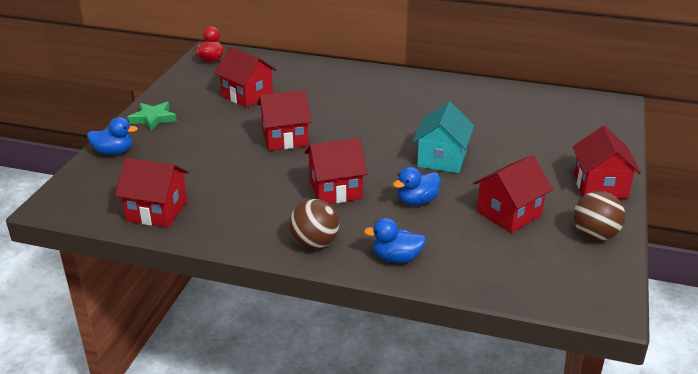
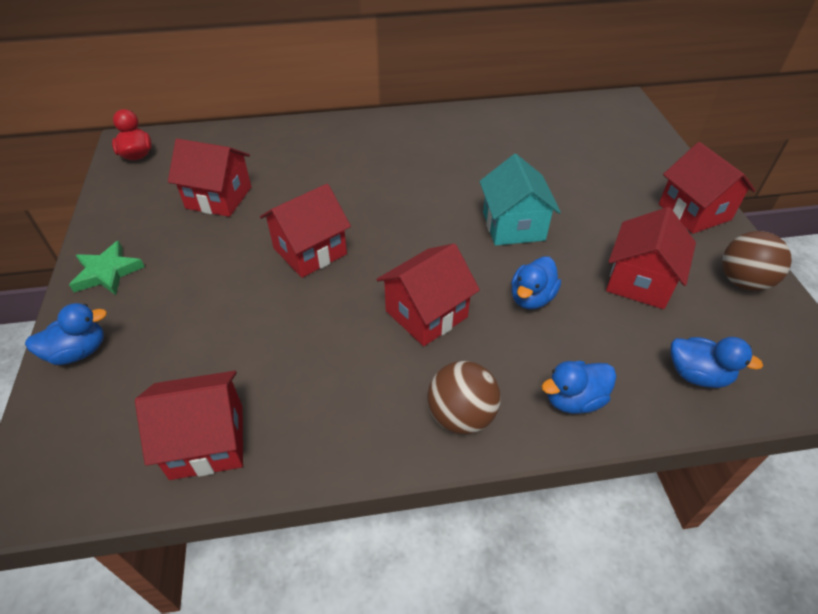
camera: 25 degrees left, 15 degrees up
none -> blue duck [670,337,763,388]

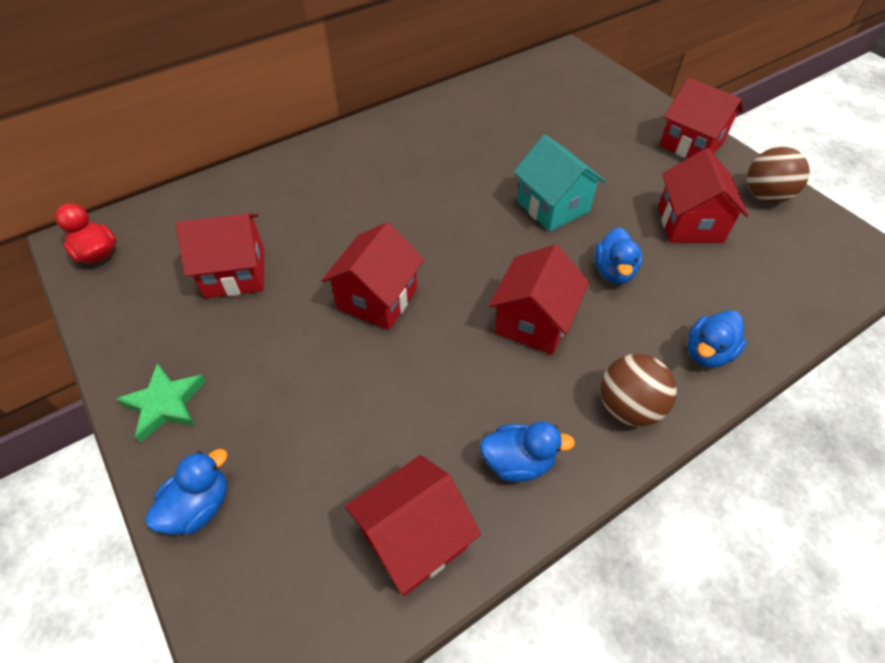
camera: 25 degrees left, 5 degrees up
blue duck [670,337,763,388] -> blue duck moved to [480,421,575,482]

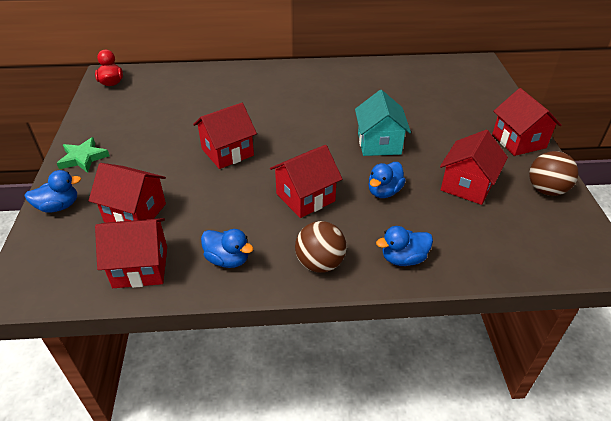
camera: 30 degrees right, 10 degrees down
red house [176,214,264,298] -> red house moved to [89,163,166,223]

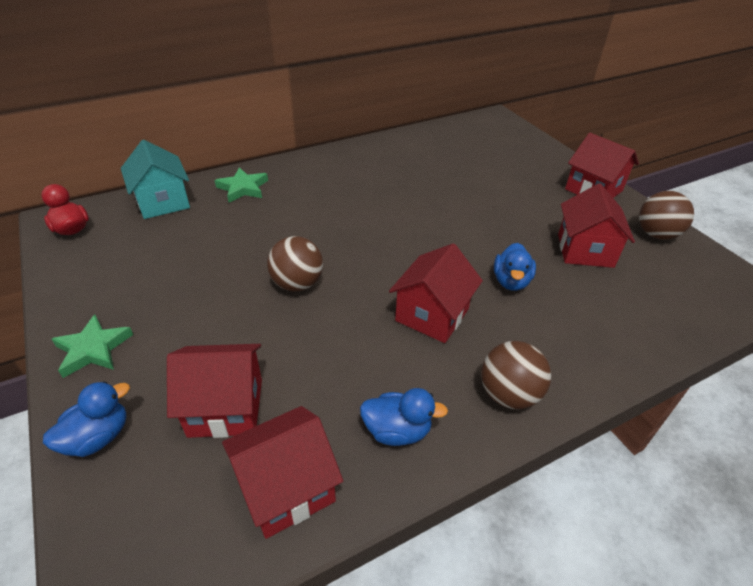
camera: 25 degrees left, 0 degrees up
red house [193,103,257,169] -> brown ball [267,236,323,291]
turquoise house [355,90,411,156] -> turquoise house moved to [121,140,190,219]
blue duck [376,226,433,266] -> none
none -> green star [214,168,268,203]

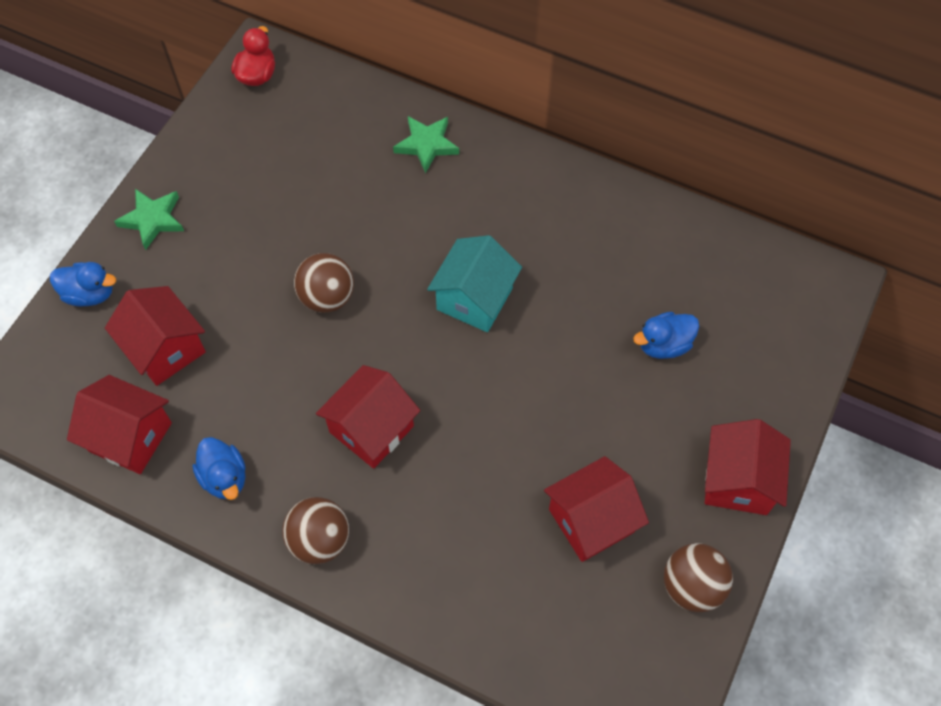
camera: 55 degrees right, 20 degrees up
turquoise house [121,140,190,219] -> turquoise house moved to [427,235,522,332]
red house [389,243,483,343] -> red house turned 45 degrees counterclockwise [316,365,420,469]
blue duck [494,243,536,291] -> blue duck moved to [633,312,699,359]

